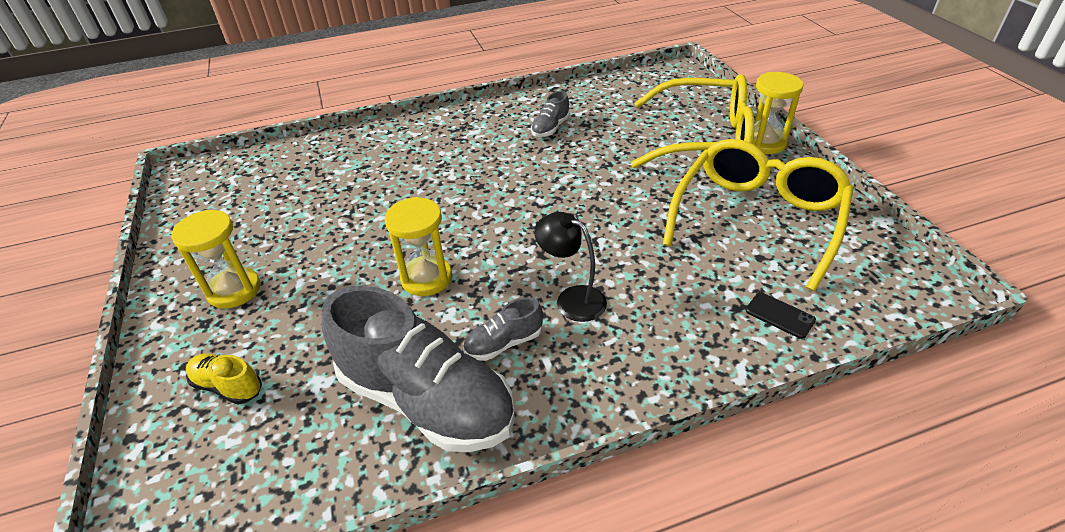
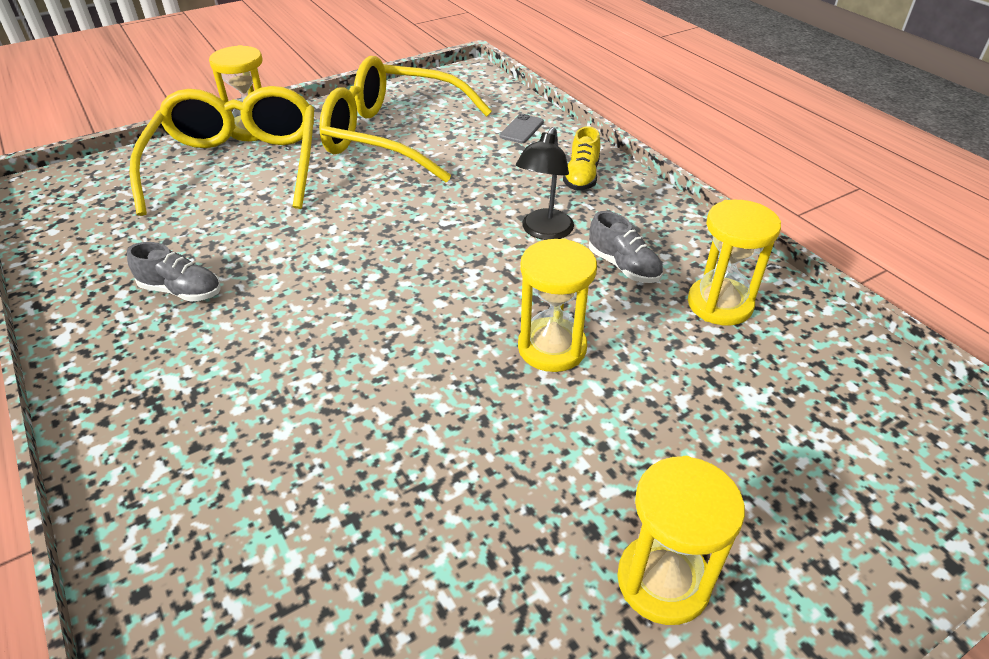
camera: 105 degrees left, 0 degrees up
yellow shoe [186,353,262,405] -> yellow shoe moved to [563,126,600,190]
grey shoe [322,286,515,452] -> yellow hourglass [688,200,781,326]
black phone [746,292,816,339] -> grey phone [499,114,544,143]

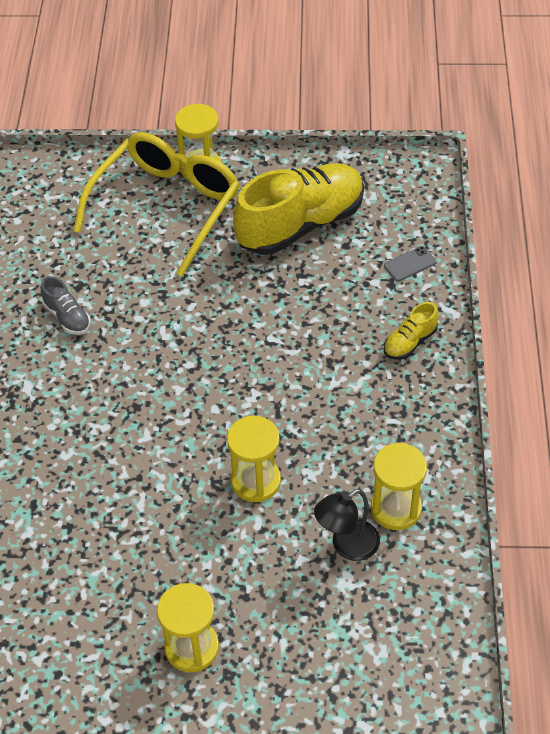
camera: 35 degrees right, 10 degrees up
yellow glasses [319,56,492,182] -> yellow shoe [233,163,364,255]
black lamp [516,127,574,240] -> black lamp moved to [314,489,380,561]
grey shoe [589,211,663,283] -> none

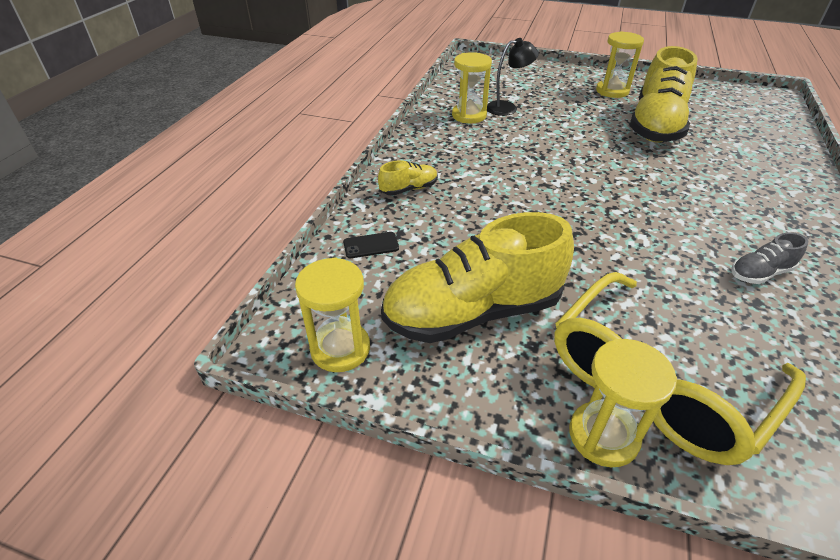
camera: 165 degrees left, 10 degrees down
grey shoe [41,276,91,335] -> grey shoe turned 90 degrees counterclockwise [732,232,808,284]
yellow hourglass [227,416,281,502] -> yellow hourglass moved to [295,257,370,372]
grey phone [384,246,436,282] -> black phone [343,232,399,258]
none -> yellow shoe [630,46,698,142]

